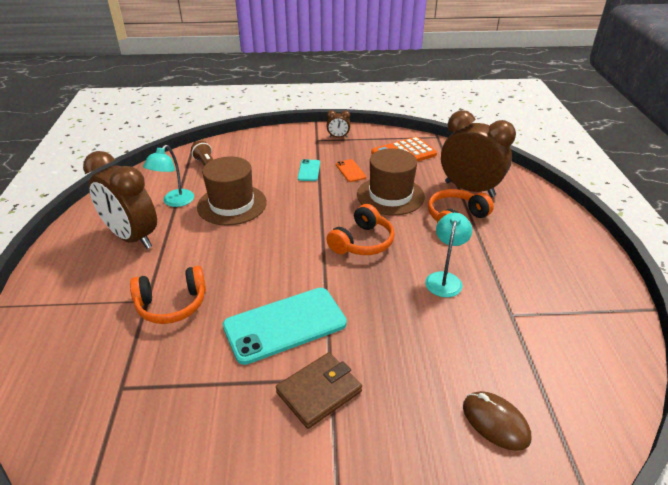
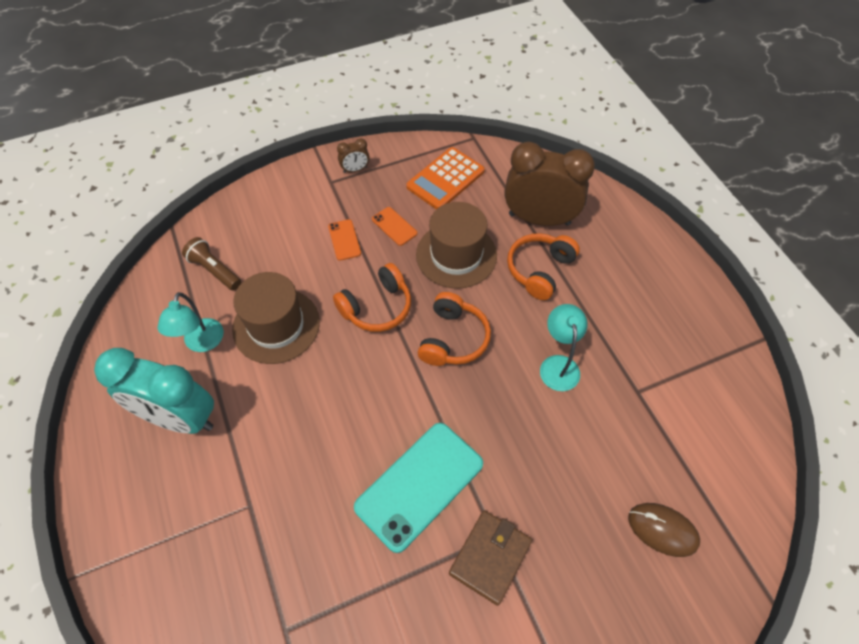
camera: 20 degrees left, 20 degrees up
brown clock [83,151,157,249] -> turquoise clock [94,348,214,434]
orange headphones [130,266,206,324] -> orange headphones moved to [333,263,411,332]
turquoise phone [298,159,320,181] -> orange phone [328,219,361,261]

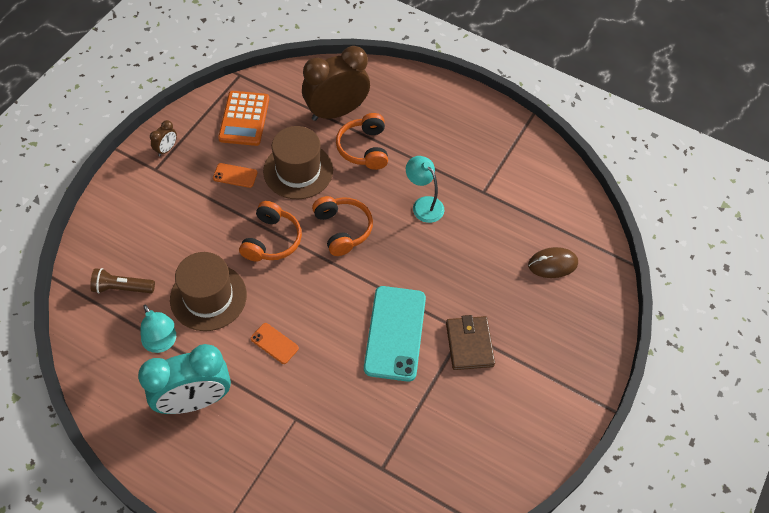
camera: 40 degrees left, 0 degrees up
orange phone [328,219,361,261] -> orange phone moved to [251,323,299,364]

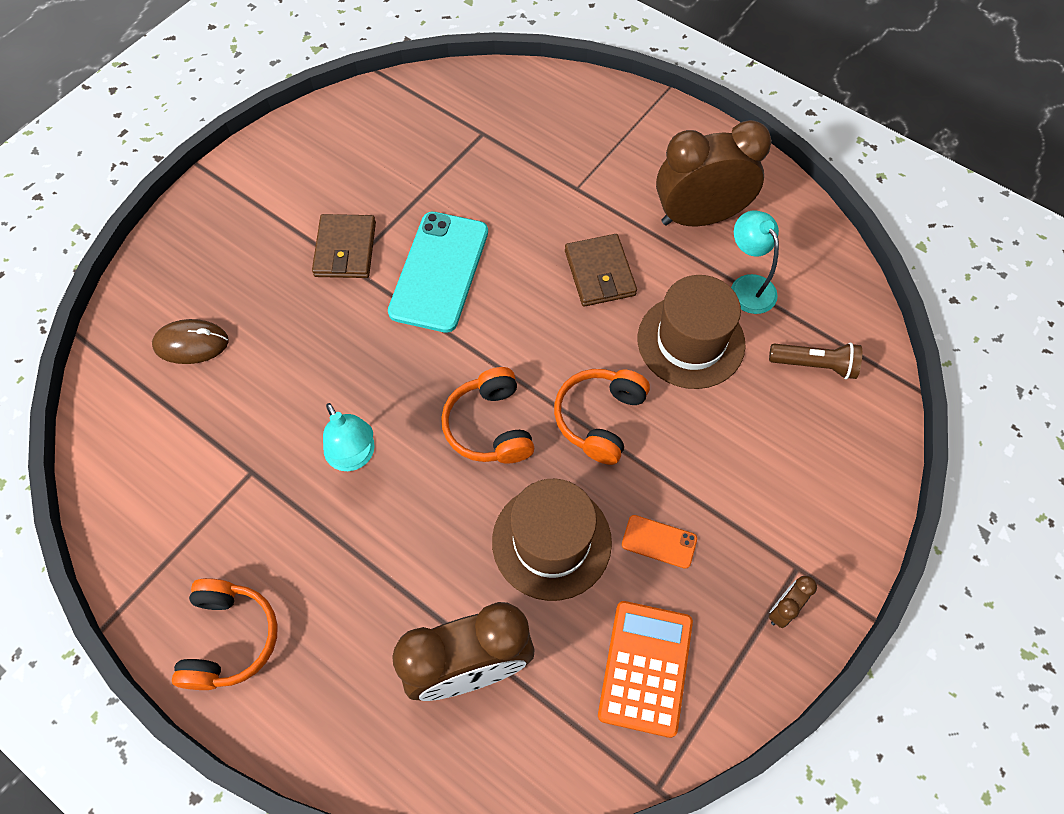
camera: 170 degrees left, 5 degrees up
turquoise clock [138,344,231,414] -> brown clock [656,120,772,226]
orange phone [251,323,299,364] -> brown wallet [565,234,637,307]
orange headphones [336,113,388,170] -> orange headphones moved to [172,578,278,690]

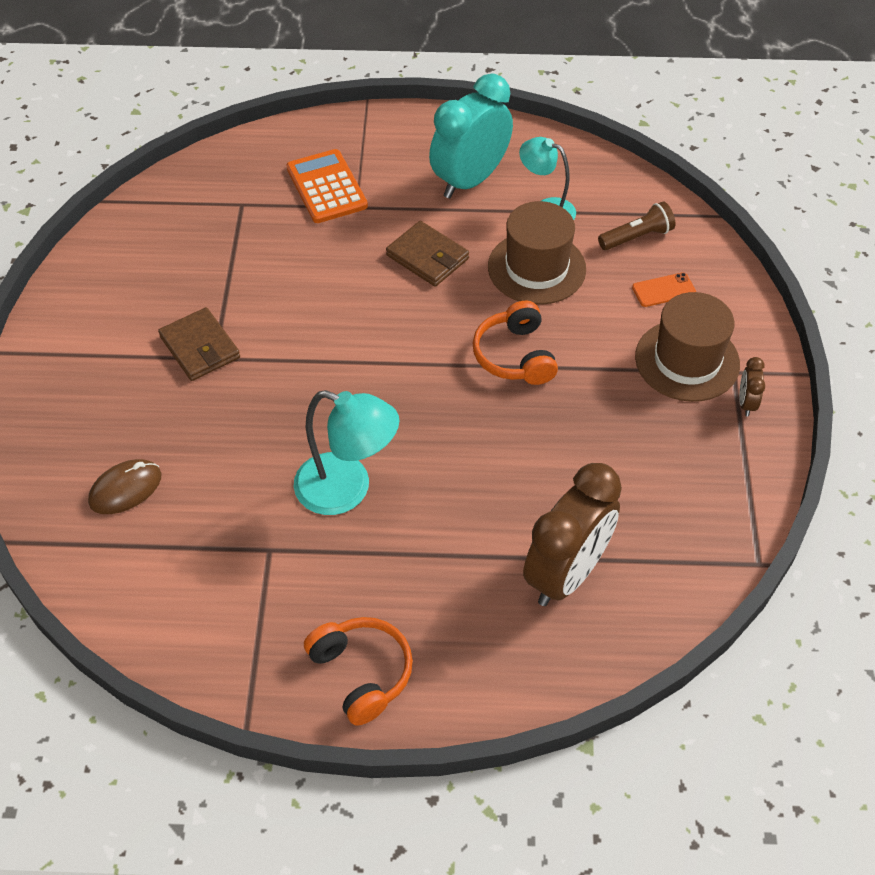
camera: 35 degrees left, 10 degrees down
turquoise lamp [323,403,375,471] -> turquoise lamp [294,390,400,515], size x1.51
turquoise phone [388,212,488,333] -> none
orange headphones [441,367,534,464] -> none
brown hat [492,479,612,601] -> brown hat moved to [635,292,740,402]
orange calculator [598,601,693,738] -> orange calculator moved to [287,149,368,223]
orange phone [622,515,697,569] -> orange phone moved to [632,272,696,307]
brown clock [656,120,772,226] -> turquoise clock [429,73,513,198]

